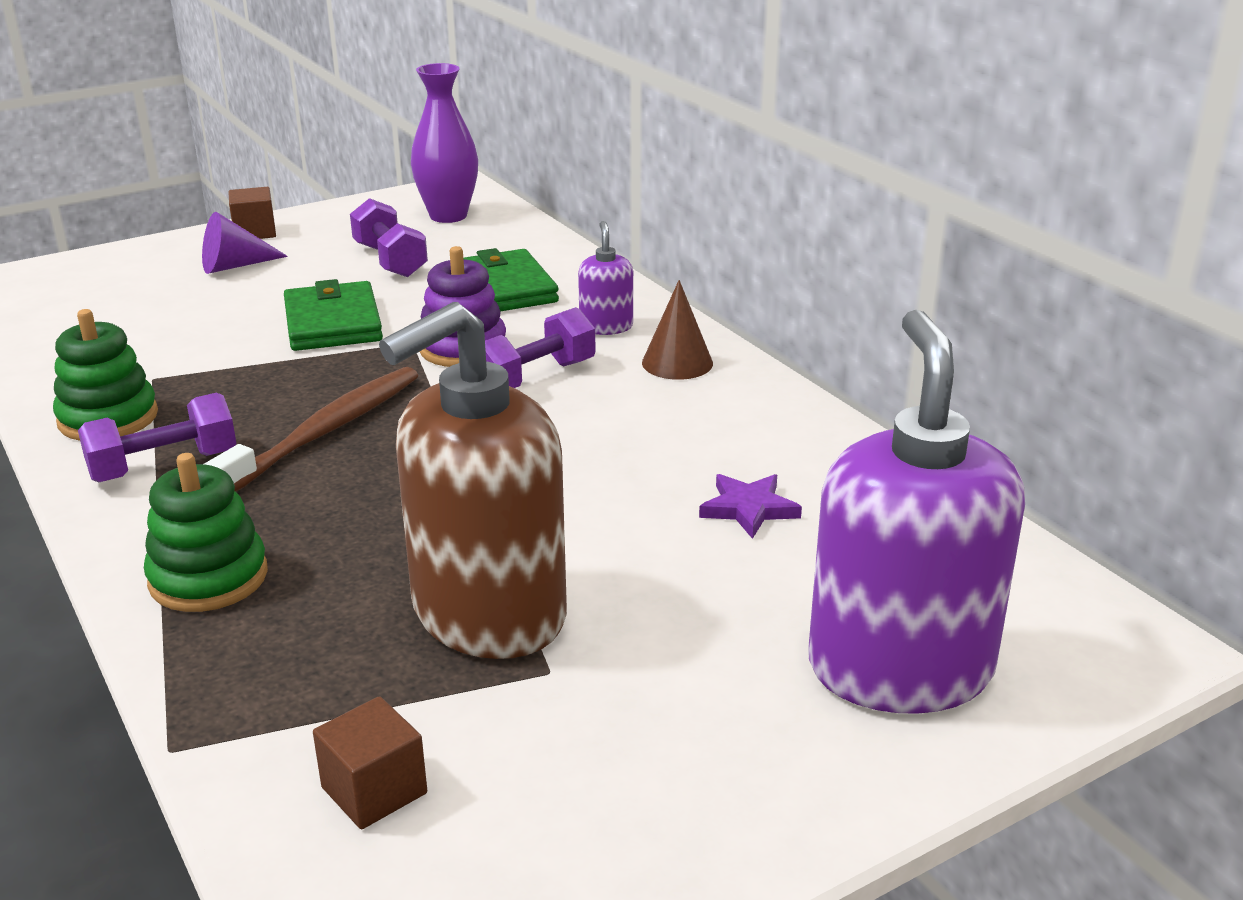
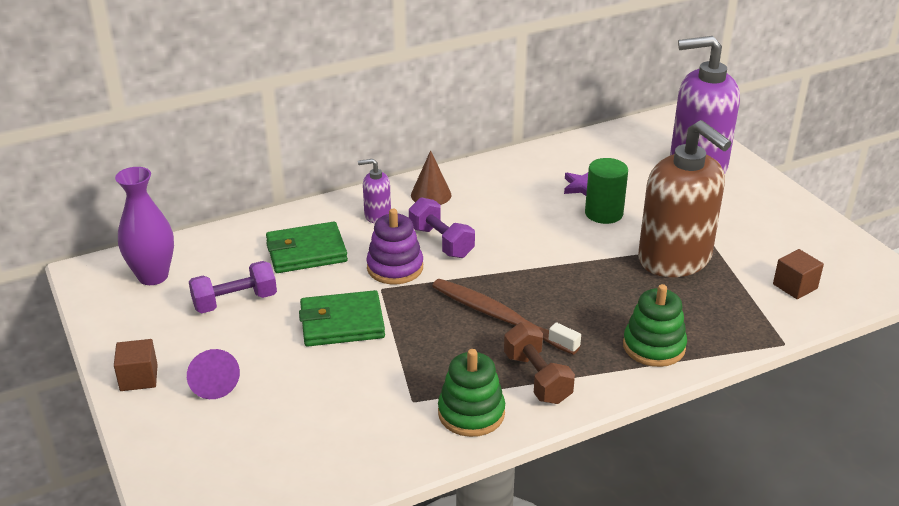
camera: 85 degrees left, 5 degrees up
purple dumbbell [78,392,237,482] -> brown dumbbell [504,322,575,404]
none -> green cylinder [585,158,628,224]

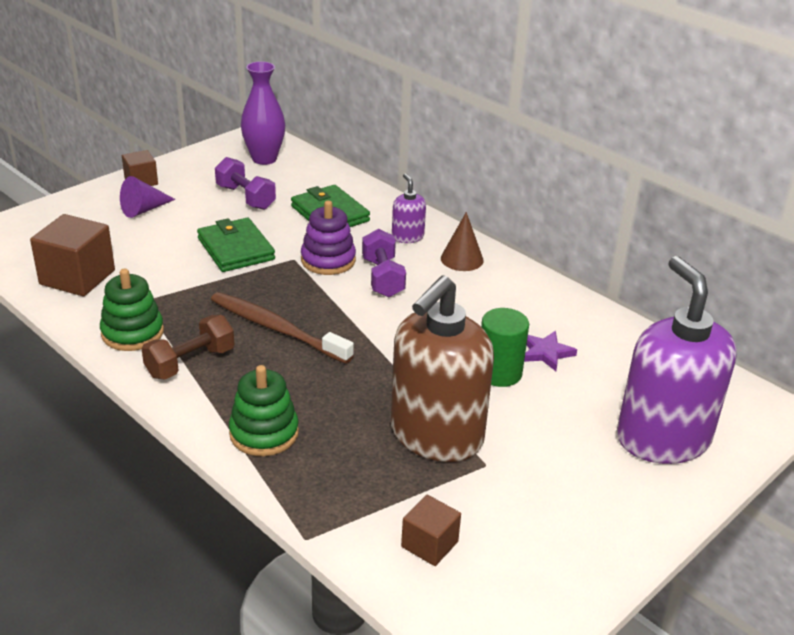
camera: 70 degrees right, 0 degrees up
purple dumbbell [409,197,475,258] -> purple dumbbell turned 45 degrees counterclockwise [362,229,406,297]
brown toothbrush [432,279,581,355] -> brown toothbrush turned 75 degrees counterclockwise [211,292,354,364]
none -> brown cube [30,214,115,296]

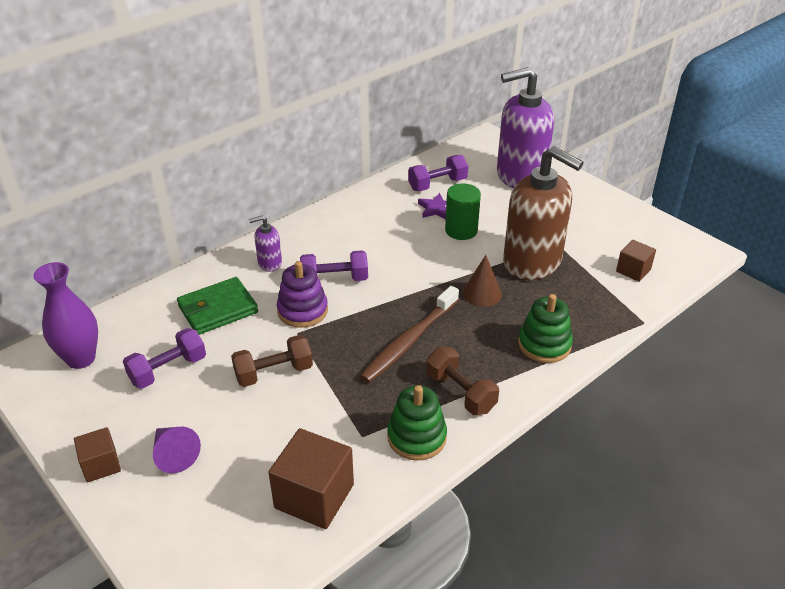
camera: 85 degrees left, 5 degrees up
green wallet [197,218,275,272] -> brown dumbbell [231,335,313,387]
brown cone [441,212,484,271] -> brown cone moved to [463,255,502,307]
none -> purple dumbbell [408,155,468,191]

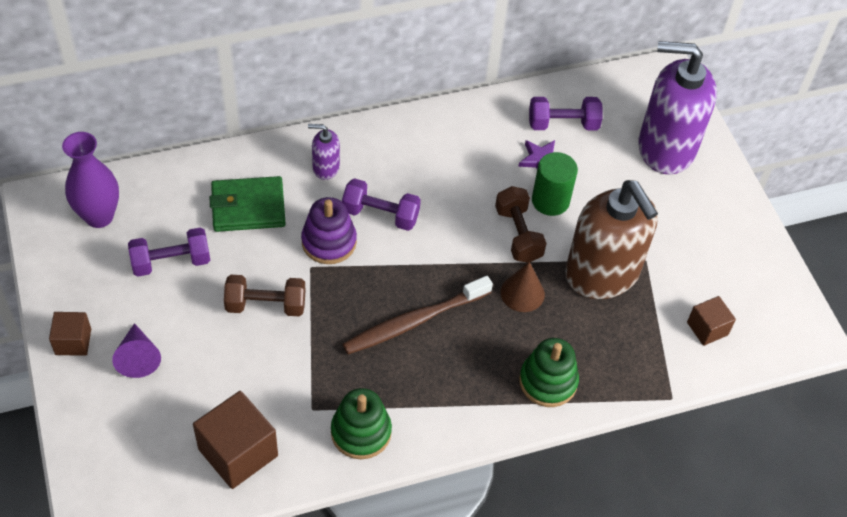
camera: 20 degrees right, 15 degrees up
brown dumbbell [426,347,499,415] -> brown dumbbell moved to [495,186,547,263]

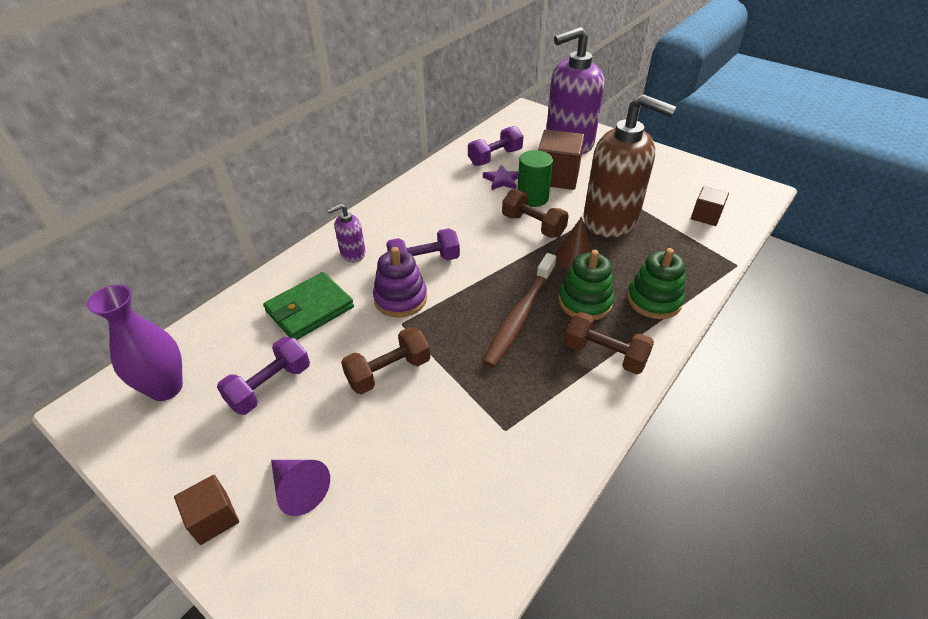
camera: 30 degrees left, 10 degrees down
brown cube [193,391,278,489] -> brown cube moved to [538,130,585,190]
green stacking toy [331,388,392,459] -> green stacking toy moved to [558,250,614,320]
none -> brown dumbbell [564,312,654,374]

